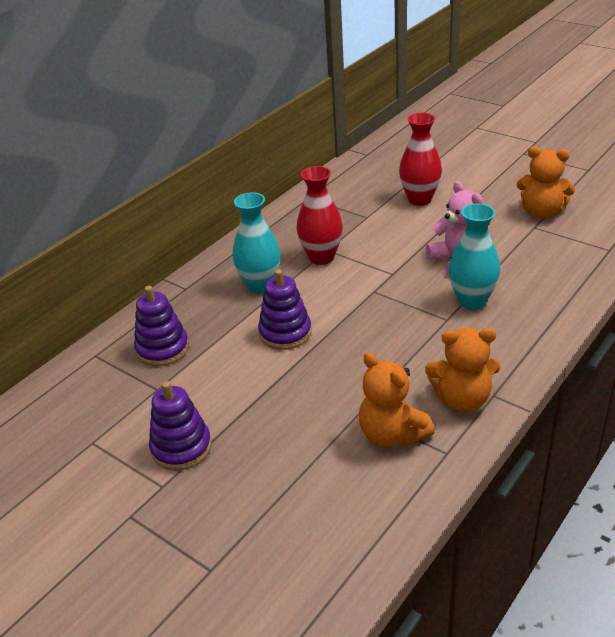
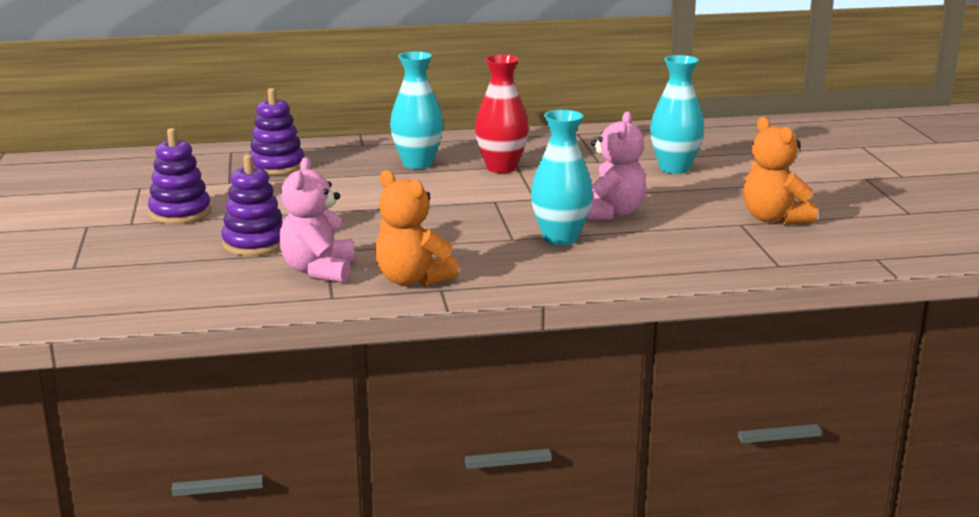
camera: 40 degrees right, 15 degrees down
purple stacking toy [258,269,312,350] -> purple stacking toy moved to [221,154,283,256]
orange teddy bear [359,352,435,447] -> pink teddy bear [279,157,355,283]
red vase [399,113,442,206] -> turquoise vase [650,55,704,174]

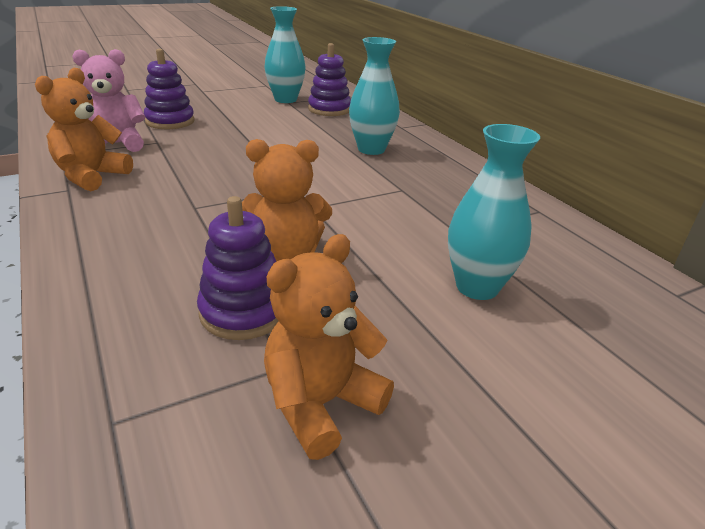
camera: 70 degrees right, 10 degrees up
purple stacking toy [148,128,211,224] -> purple stacking toy moved to [197,196,278,340]
red vase [475,55,529,173] -> none
turquoise vase [531,110,593,245] -> turquoise vase moved to [264,6,306,103]
pink teddy bear [586,111,646,220] -> orange teddy bear [242,139,332,262]

